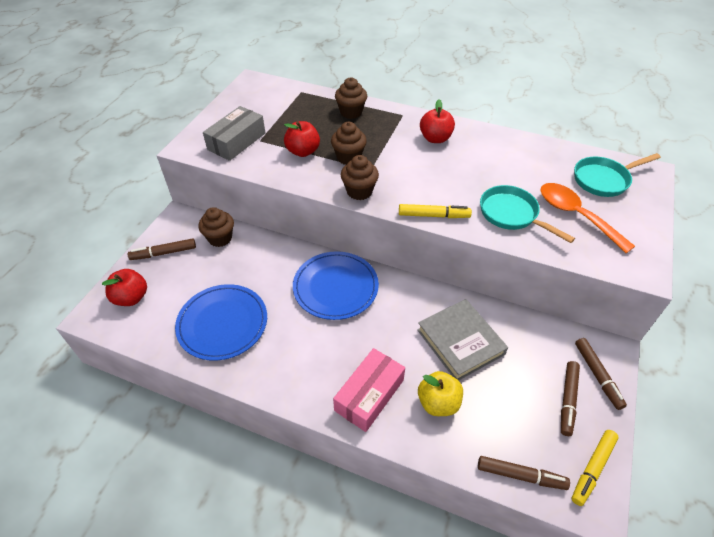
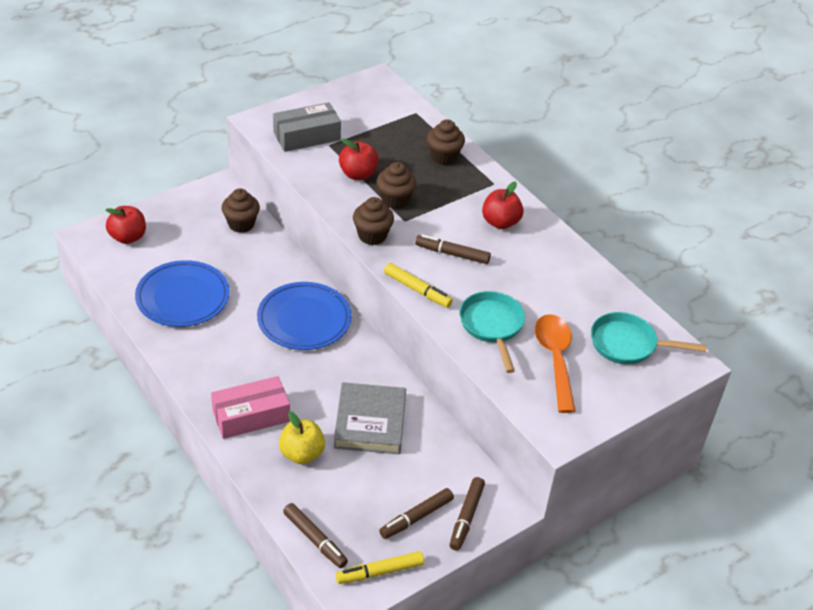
camera: 30 degrees right, 5 degrees down
brown marker [128,238,196,260] -> brown marker moved to [415,234,491,264]

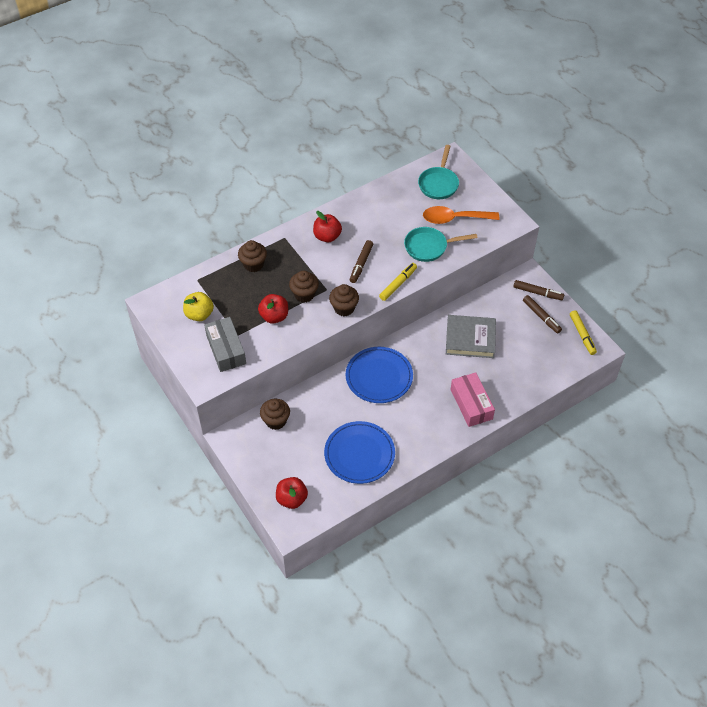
camera: 85 degrees left, 10 degrees up
yellow apple [279,411,325,464] -> yellow apple moved to [183,292,214,321]
brown marker [283,503,348,568] -> none

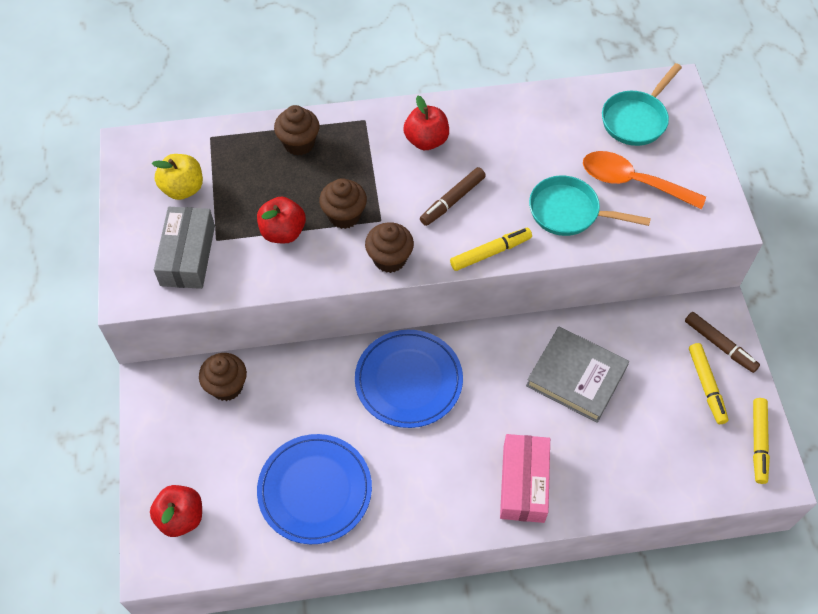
camera: 25 degrees right, 5 degrees up
brown marker [523,295,562,334] -> yellow marker [689,343,729,424]

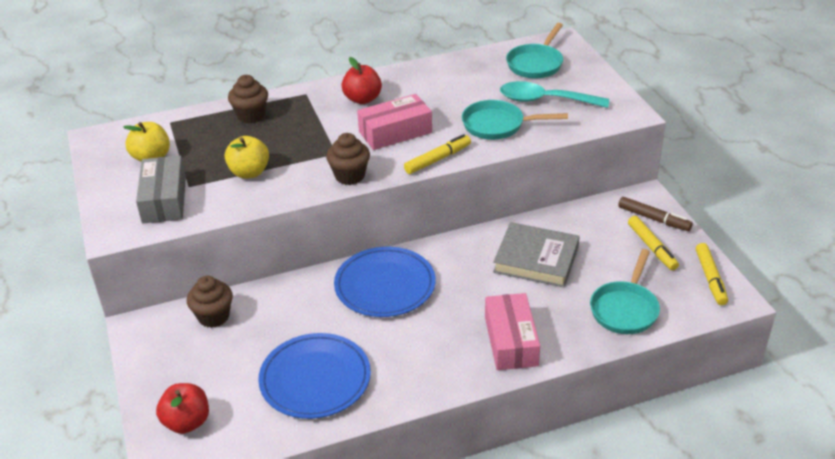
camera: 10 degrees left, 20 degrees down
red apple [257,196,306,243] -> yellow apple [225,136,269,179]
brown cupcake [319,178,367,229] -> none
brown marker [420,167,486,226] -> pink box [357,94,432,150]
orange spoon [583,151,706,210] -> turquoise spoon [500,81,609,108]
none -> turquoise pan [590,249,660,334]

